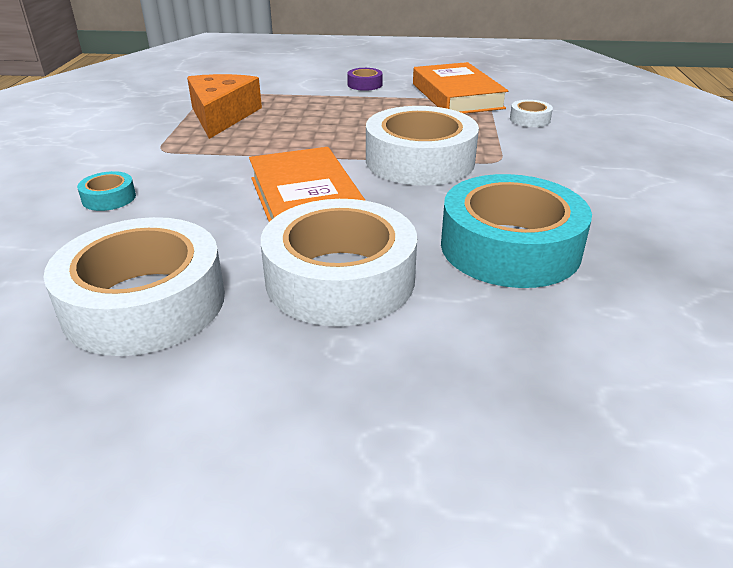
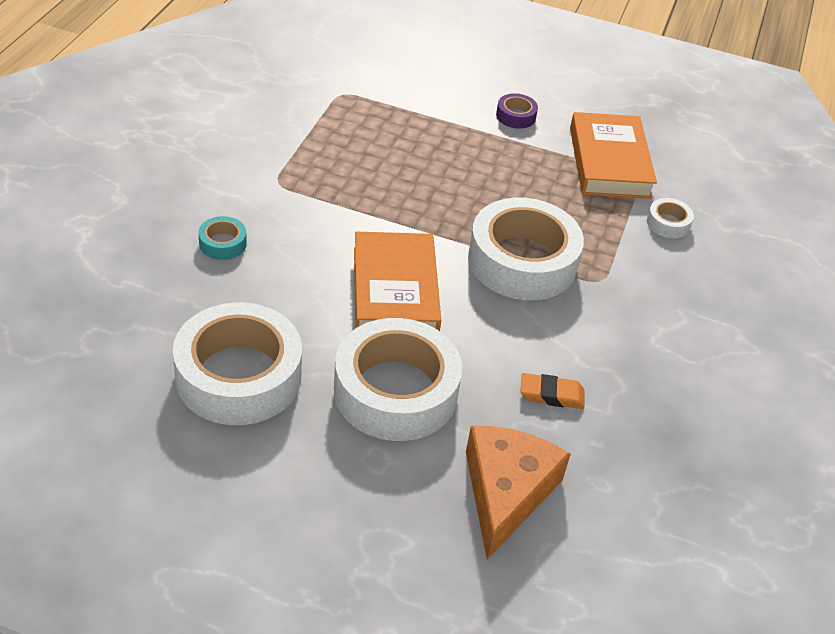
camera: 10 degrees right, 10 degrees up
orange cheese [187,74,262,139] -> orange cheese moved to [466,426,571,560]
turquoise tape [441,174,592,288] -> orange eraser [521,373,585,409]

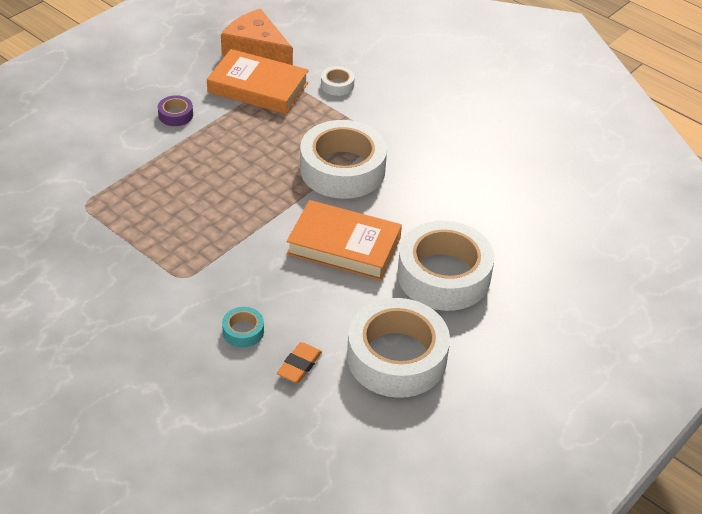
camera: 65 degrees left, 0 degrees up
orange cheese [466,426,571,560] -> orange cheese moved to [221,9,293,65]
orange eraser [521,373,585,409] -> orange eraser moved to [277,342,322,383]

